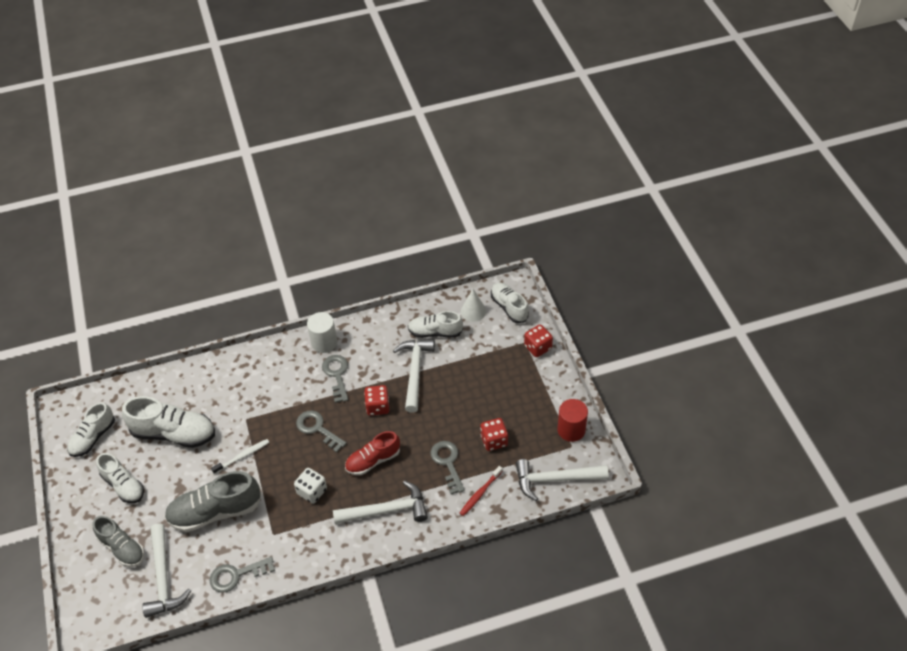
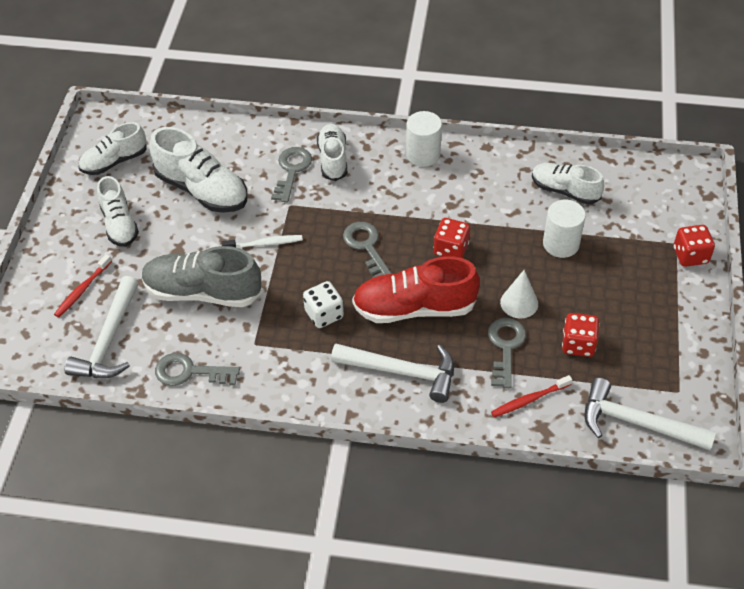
camera: 25 degrees right, 0 degrees up
grey shoe [92,516,144,567] -> red toothbrush [54,254,112,318]
grey key [322,355,349,403] -> grey key moved to [271,147,312,202]
red shoe [345,431,400,475] -> red shoe [352,256,480,323], size x1.55
white hammer [393,339,435,413] -> none
white cone [461,289,486,322] -> white cone moved to [500,270,538,319]
white shoe [491,282,529,323] -> white shoe moved to [317,124,347,181]
red cylinder [557,399,588,442] -> none
none -> white cylinder [543,200,586,258]

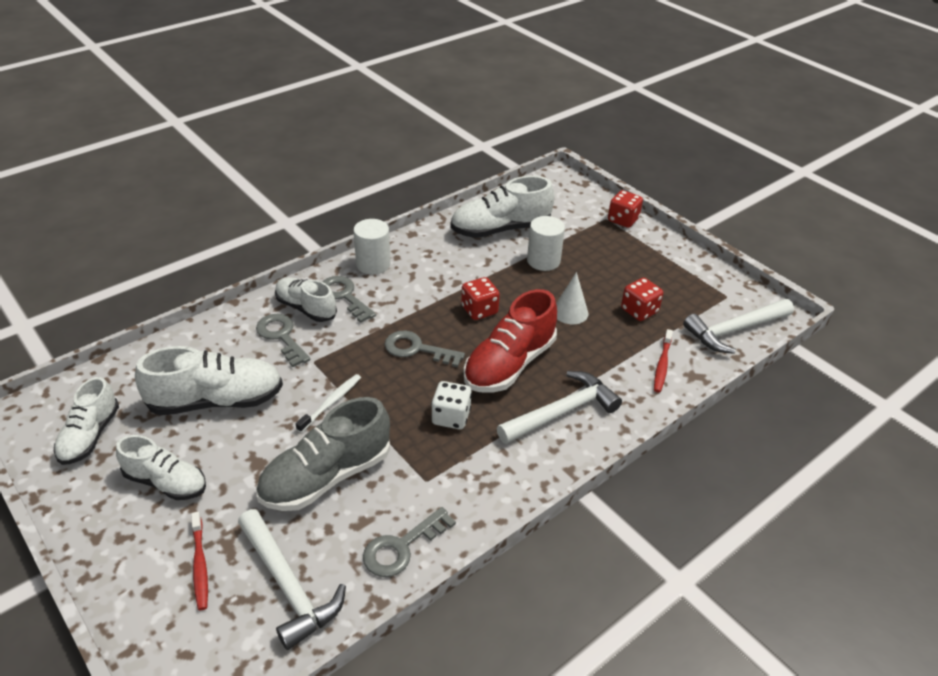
camera: 50 degrees left, 10 degrees down
grey key [488,318,526,388] -> grey key moved to [322,276,376,323]
white shoe [532,163,604,205] -> white shoe [451,176,555,238], size x1.55

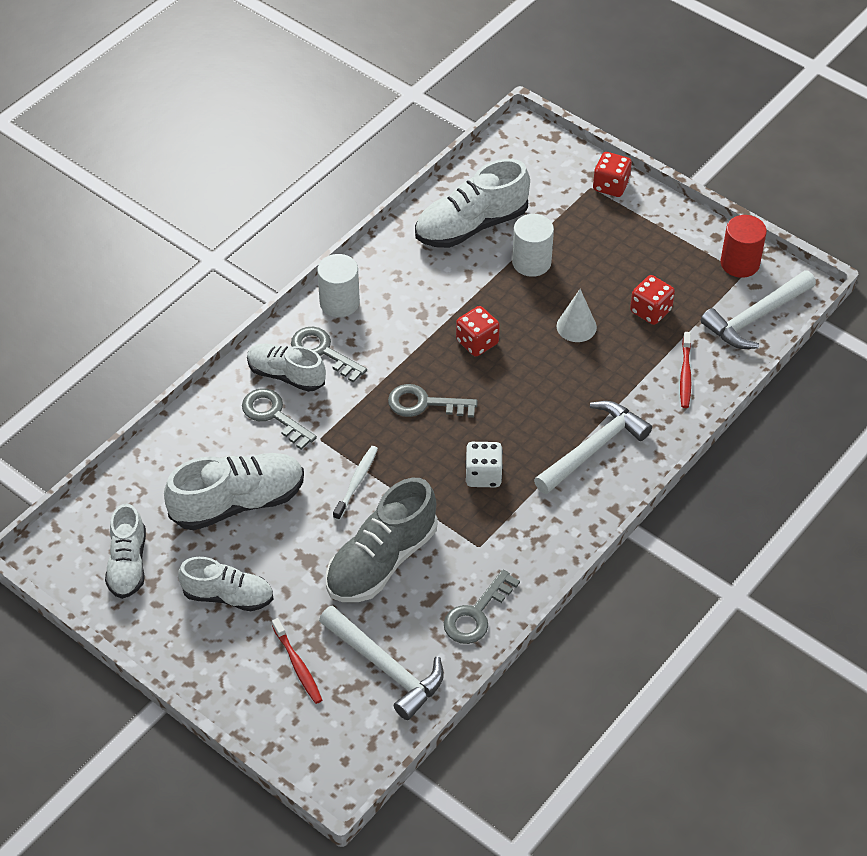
camera: 10 degrees left, 10 degrees up
red shoe [464,289,557,392] -> none
none -> red cylinder [721,215,767,278]

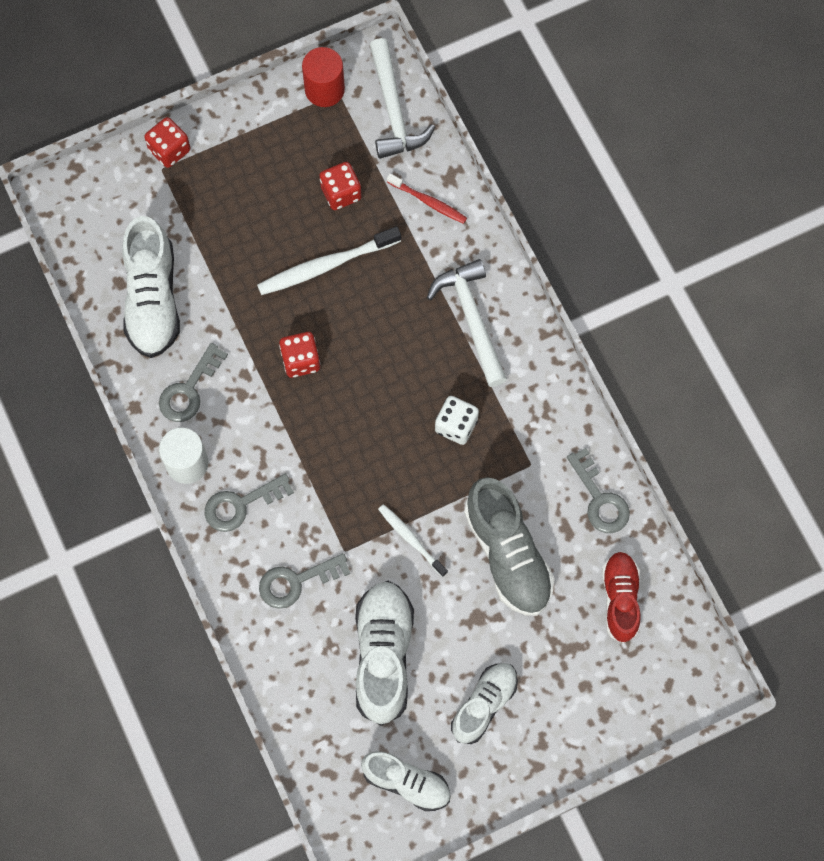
camera: 65 degrees left, 20 degrees up
white shoe [247,343,326,392] -> none
red toothbrush [272,618,322,704] -> none
white hammer [319,605,444,720] -> red shoe [602,551,641,644]
grey key [388,384,478,418] -> grey key moved to [159,343,228,422]
white cylinder [512,214,554,277] -> none
white cone [557,289,597,342] -> white toothbrush [257,226,401,295]

